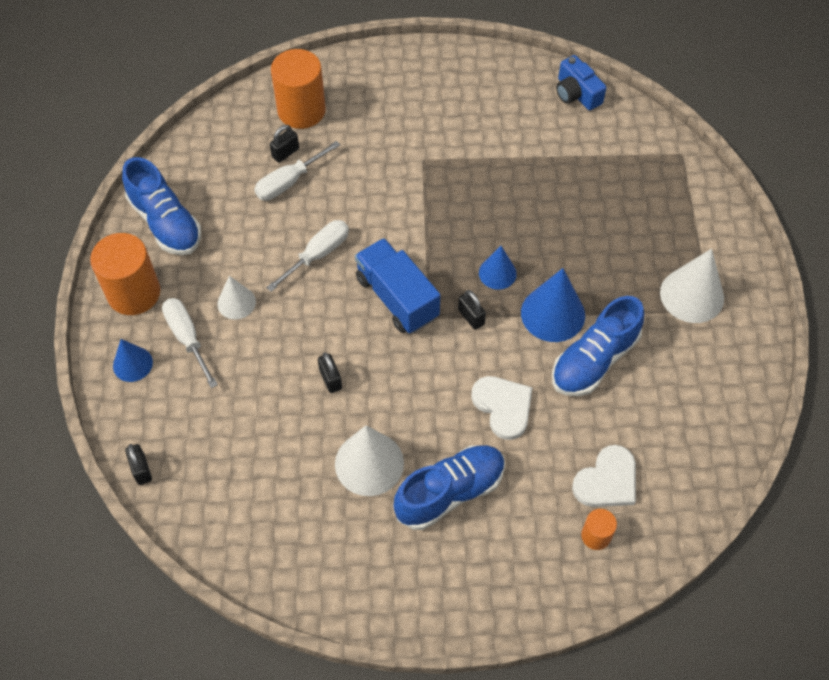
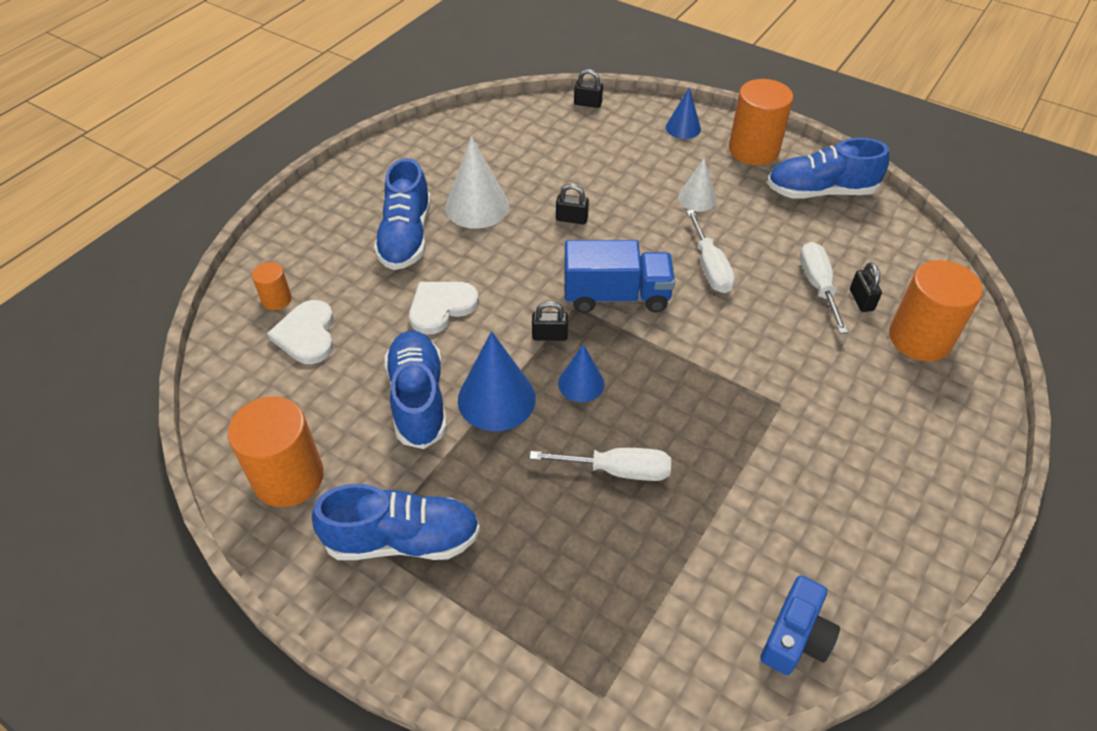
camera: 125 degrees right, 10 degrees down
white screwdriver [162,298,218,388] -> white screwdriver moved to [530,448,671,481]
white heart [471,376,533,440] -> white heart turned 135 degrees clockwise [409,282,479,335]
blue camera [556,55,606,110] -> blue camera turned 120 degrees clockwise [760,575,840,675]
white cone [660,249,724,323] -> blue shoe [312,484,480,560]
none -> orange cylinder [228,396,324,507]

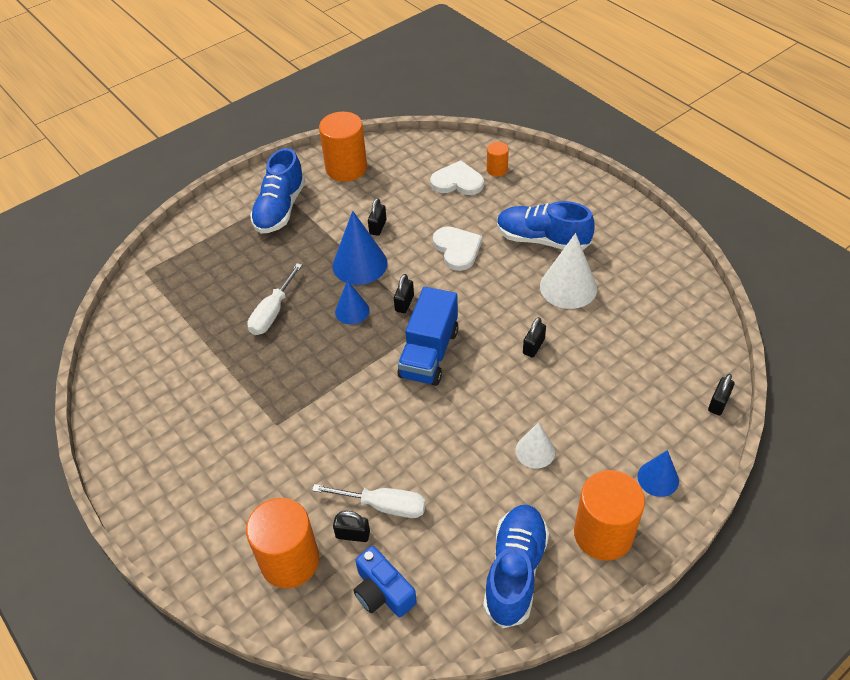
camera: 110 degrees right, 0 degrees up
blue shoe [384,331,447,449] -> black padlock [368,198,386,236]
white screwdriver [686,210,735,293] -> none
blue camera [760,575,840,675] -> blue camera moved to [353,546,417,617]

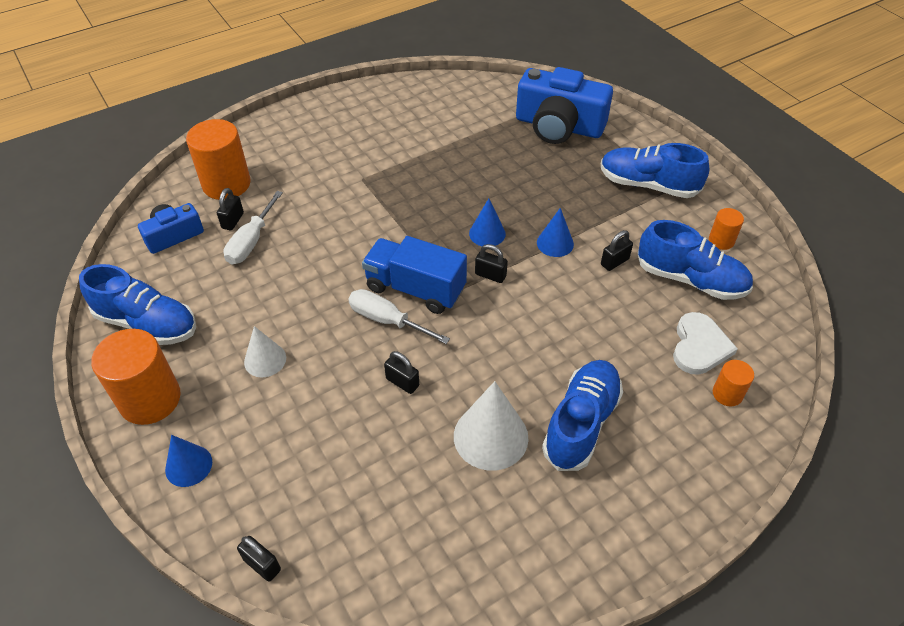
camera: 95 degrees right, 0 degrees up
white screwdriver [247,263,302,335] -> white screwdriver moved to [348,289,450,344]
orange cylinder [319,112,367,182] -> orange cylinder [709,208,744,250], size x0.50
blue cone [333,211,388,285] -> blue cone [537,208,574,257], size x0.60
black padlock [368,198,386,236] -> black padlock turned 60 degrees counterclockwise [601,230,633,271]
white heart [433,226,482,271] -> none
none -> blue camera [516,67,613,144]
none -> blue shoe [637,220,753,300]

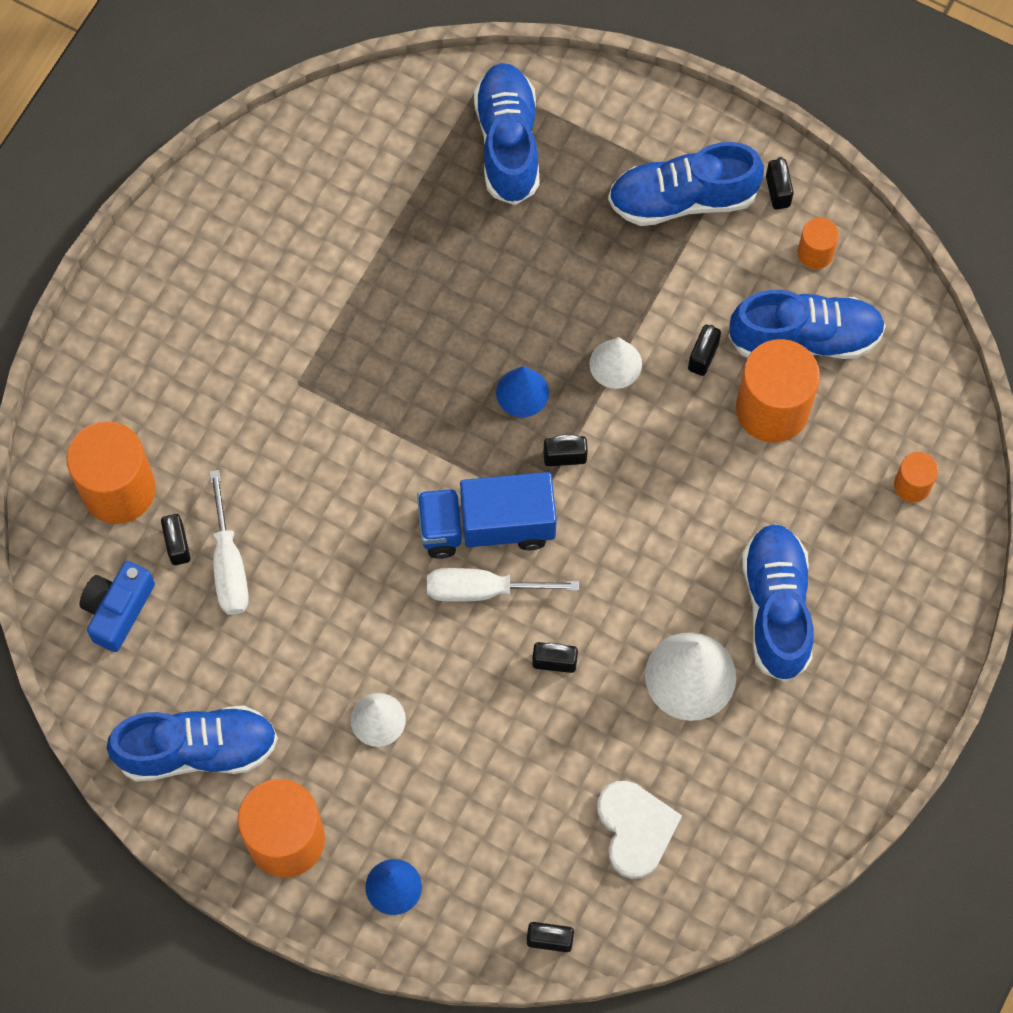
camera: 30 degrees left, 20 degrees up
blue camera [516,67,613,144] -> blue shoe [474,63,539,205]
blue cone [537,208,574,257] -> white cone [589,337,642,389]
white heart [673,312,738,375] -> white heart moved to [597,781,682,879]
none -> orange cylinder [736,339,820,443]
none -> black padlock [766,157,794,209]

